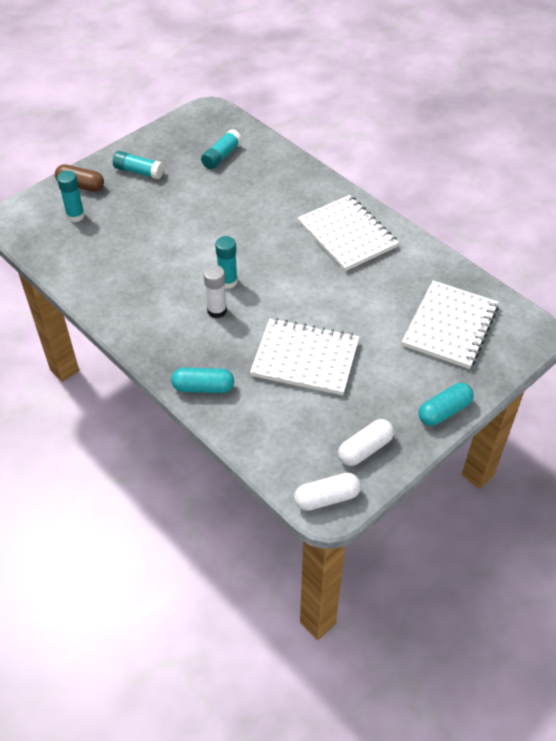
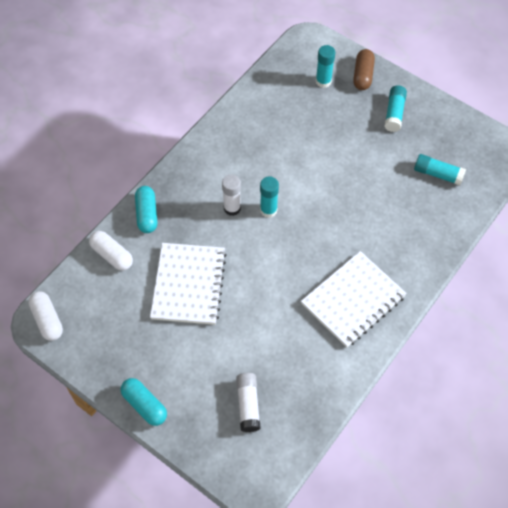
camera: 80 degrees right, 10 degrees up
white capsule [338,419,394,466] -> white capsule moved to [89,231,133,271]
white notebook [402,280,499,369] -> white glue stick [236,373,261,432]

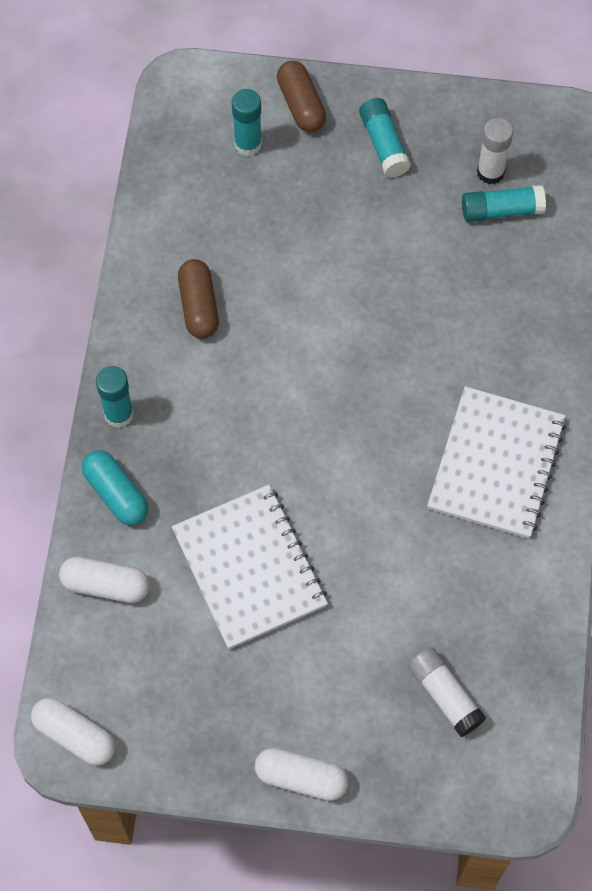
camera: 30 degrees left, 5 degrees up
turquoise capsule [121,378,167,426] -> white capsule [255,748,348,801]
white glue stick [222,174,241,216] -> white glue stick moved to [477,118,513,184]
turquoise glue stick [260,177,279,218] -> turquoise glue stick moved to [96,366,134,428]
none -> brown capsule [178,259,219,339]

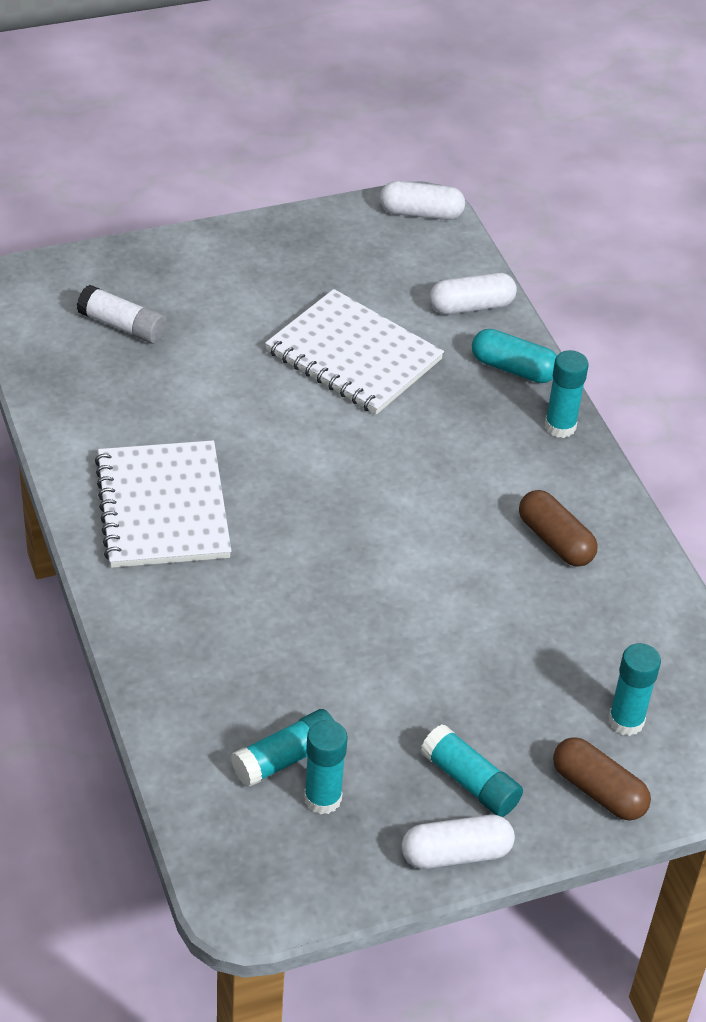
camera: 150 degrees right, 20 degrees down
white capsule [255,748,348,801] -> white capsule moved to [401,815,515,869]
white glue stick [477,118,513,184] -> turquoise glue stick [304,720,348,814]

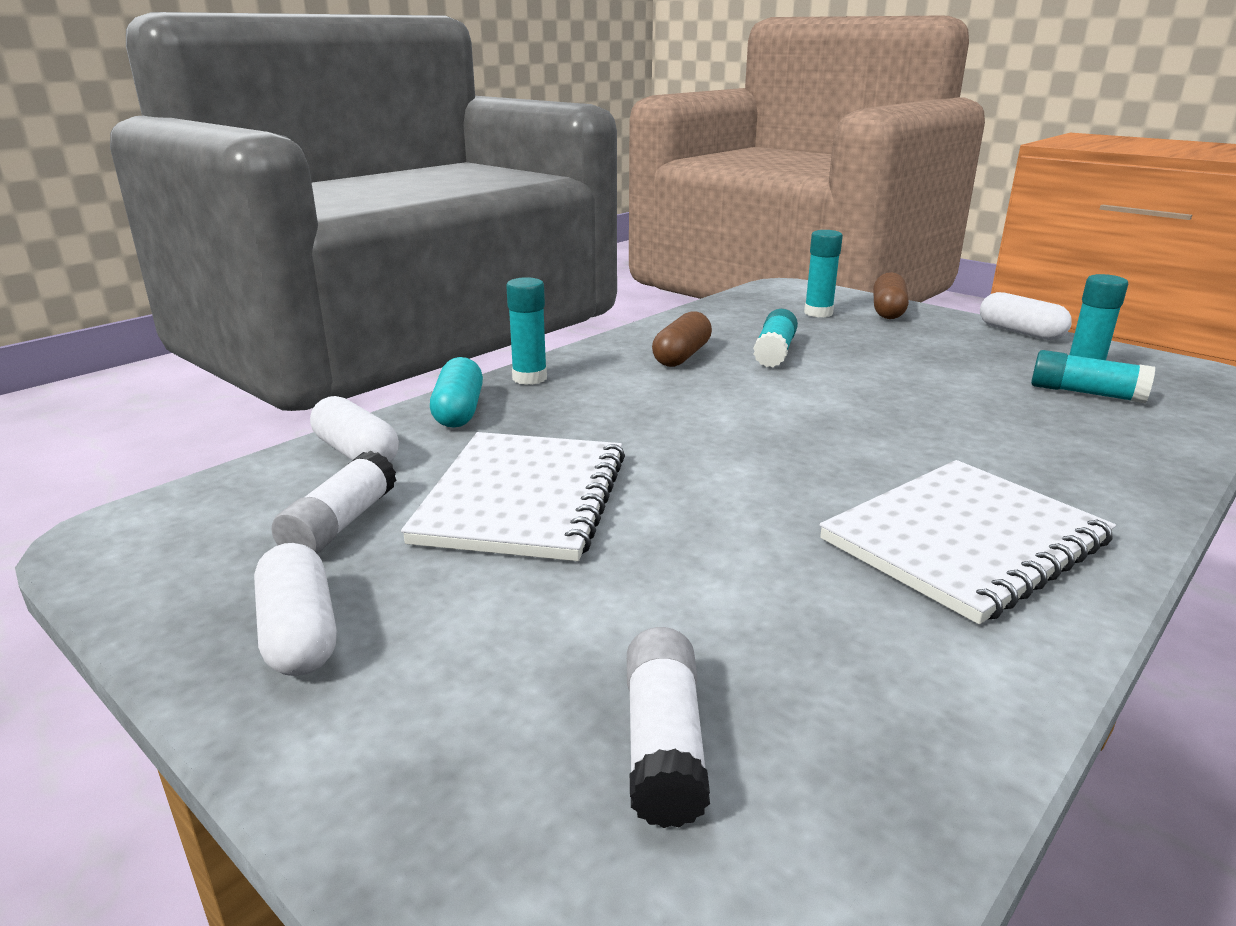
camera: 115 degrees left, 20 degrees down
white capsule [380,181,465,220] -> white capsule moved to [254,543,337,676]
turquoise glue stick [421,724,523,817] -> turquoise glue stick moved to [753,309,798,367]
none -> white glue stick [272,450,396,554]

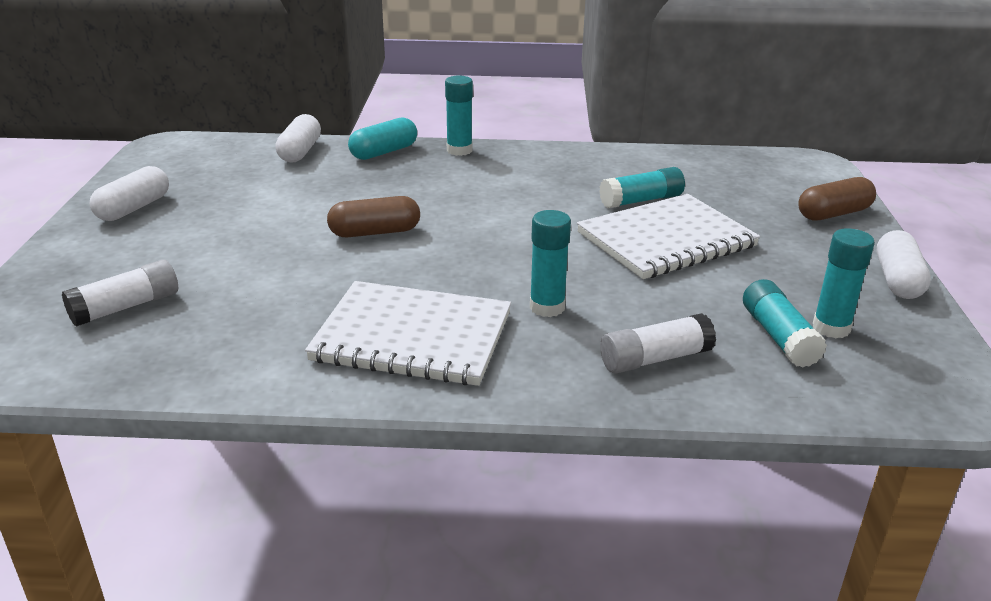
camera: 50 degrees right, 5 degrees up
white glue stick [272,450,396,554] -> white glue stick moved to [600,313,716,374]
white notebook [401,432,625,561] -> white notebook moved to [577,194,760,279]
brown capsule [652,311,712,367] -> brown capsule moved to [327,196,420,237]
turquoise glue stick [804,230,843,317] -> turquoise glue stick moved to [530,210,571,317]

